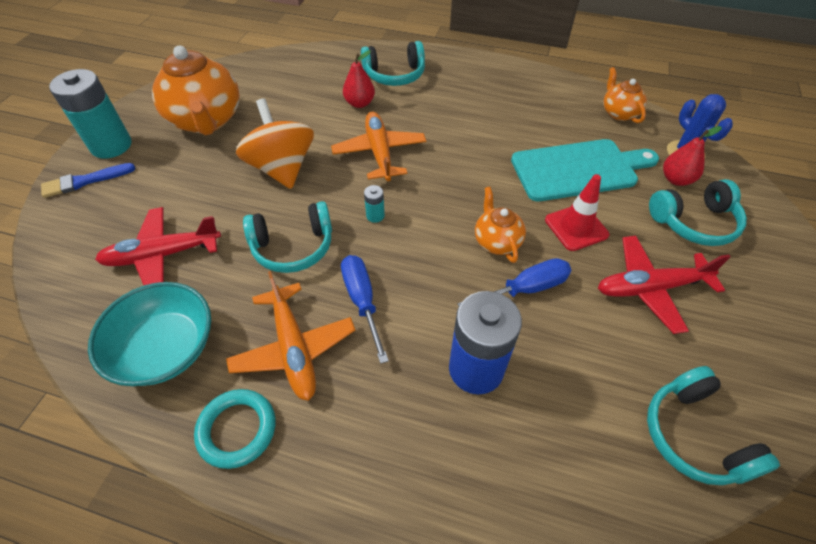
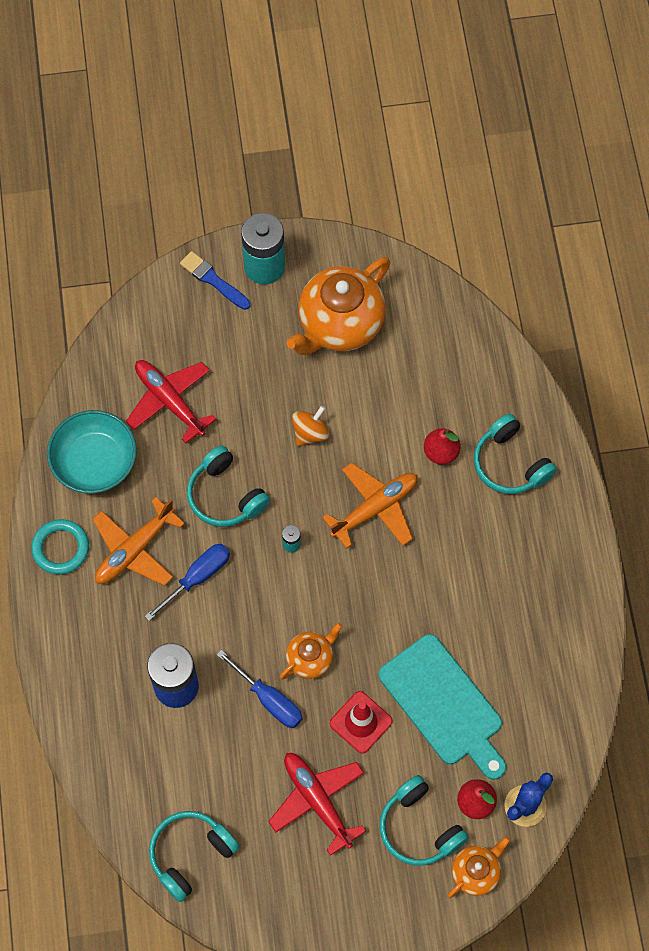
camera: 65 degrees right, 15 degrees up
orange spinning top [236,99,314,189] -> orange spinning top [292,406,329,446], size x0.55
orange teapot [603,67,647,123] -> orange teapot moved to [447,836,510,898]

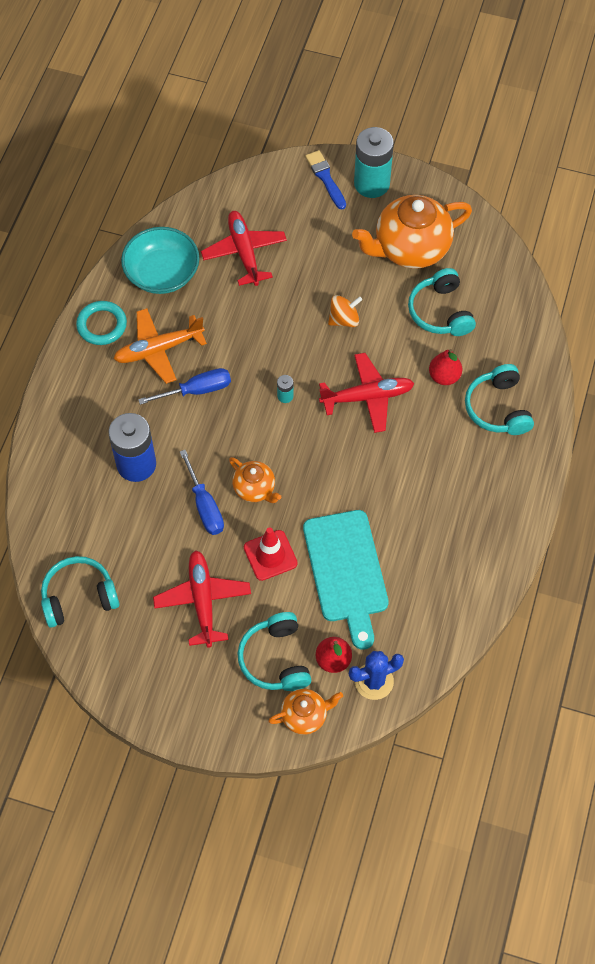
camera: 25 degrees right, 5 degrees down
turquoise headphones [187,446,270,527] -> turquoise headphones moved to [408,268,476,336]
orange teapot [280,623,342,680] -> orange teapot turned 60 degrees clockwise [229,457,281,503]
orange plane [322,463,418,549] -> red plane [319,353,414,433]

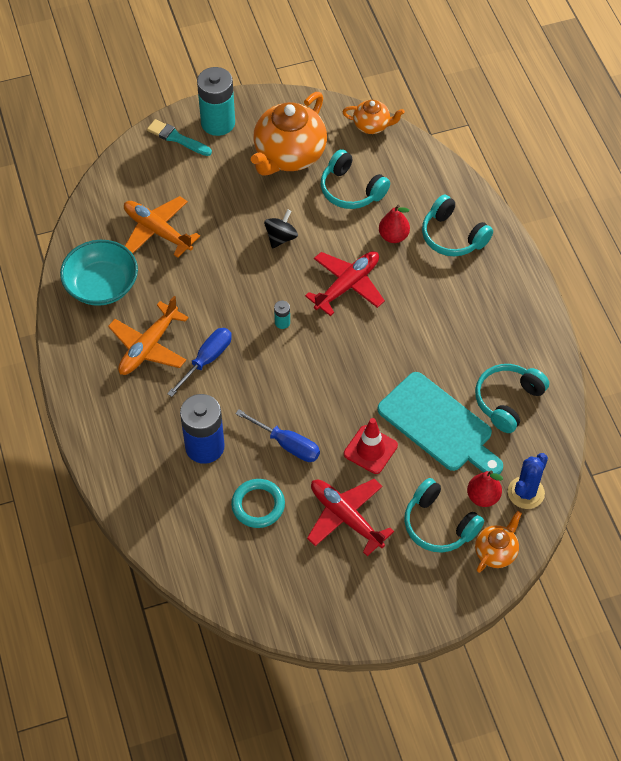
camera: 35 degrees left, 5 degrees down
turquoise headphones [41,556,120,628] -> turquoise headphones moved to [475,364,549,433]
turquoise ring [76,301,127,345] -> turquoise ring moved to [231,479,285,528]
red plane [201,211,287,286] -> orange plane [124,196,200,258]
orange teapot [229,457,281,503] -> orange teapot moved to [343,100,405,134]
blue brush [305,150,346,209] -> turquoise brush [147,119,212,156]
orange spinning top [328,295,362,327] -> black spinning top [264,209,298,249]

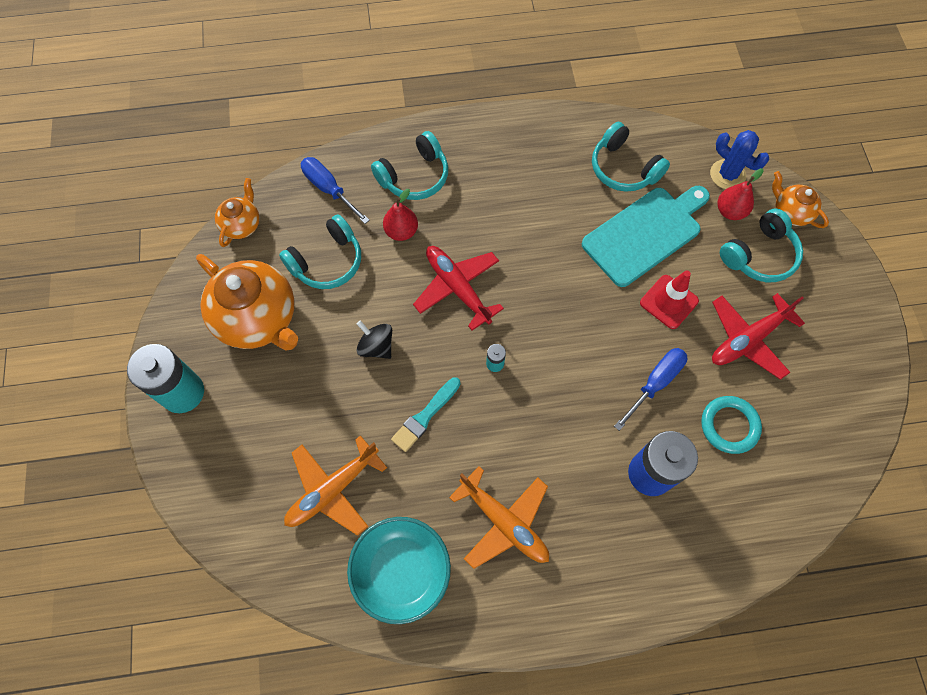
camera: 80 degrees left, 10 degrees up
turquoise brush [147,119,212,156] -> turquoise brush moved to [391,377,461,452]
blue screwdriver [167,328,232,397] -> blue screwdriver moved to [301,157,370,224]

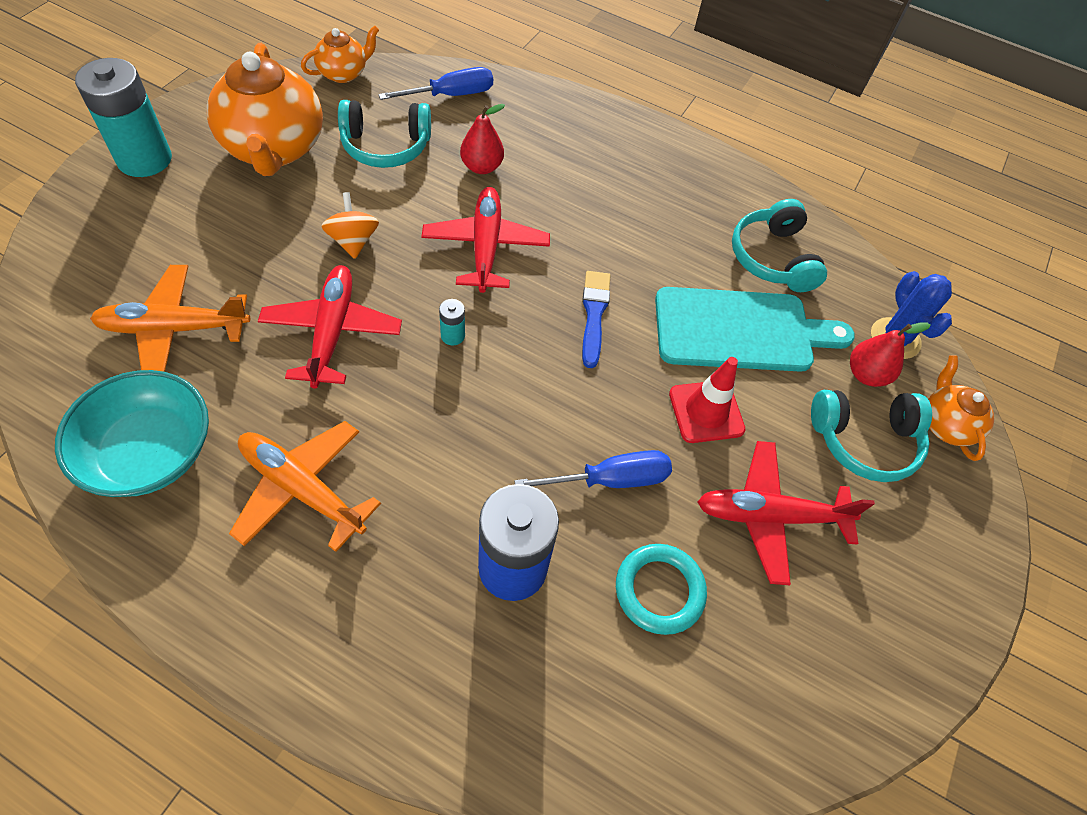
camera: 30 degrees right, 10 degrees down
blue screwdriver [301,157,370,224] -> blue screwdriver turned 75 degrees clockwise [378,67,493,100]
black spinning top [357,321,392,359] -> orange spinning top [321,192,379,259]
turquoise headphones [371,131,448,200] -> none
turquoise brush [391,377,461,452] -> red plane [258,265,402,389]
orange plane [449,466,549,569] -> orange plane turned 135 degrees clockwise [229,421,381,552]
none -> blue brush [582,271,610,368]

